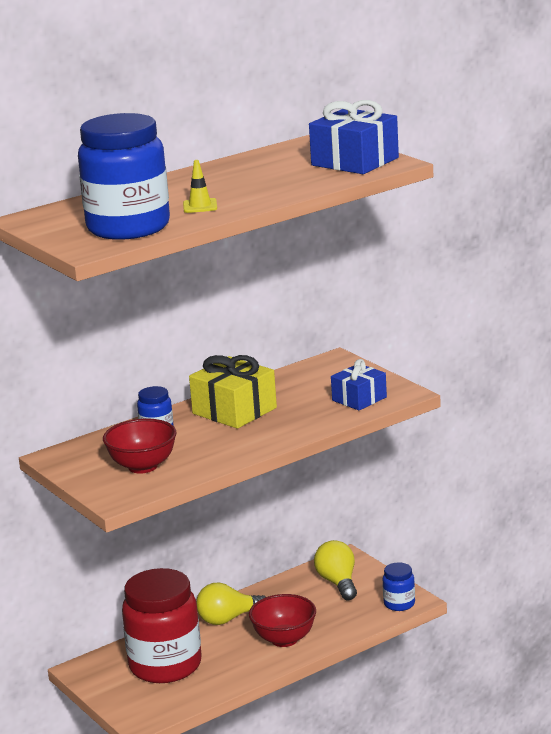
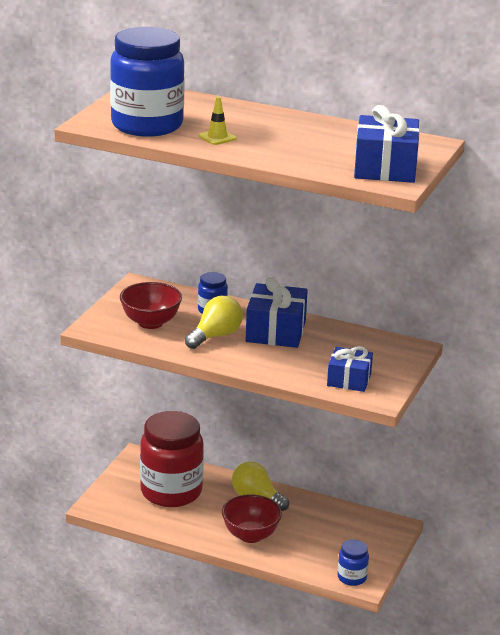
camera: 55 degrees right, 5 degrees up
yellow gift [189,355,277,429] -> blue gift [246,277,308,348]
yellow light bulb [314,540,357,600] -> yellow light bulb moved to [185,296,243,349]

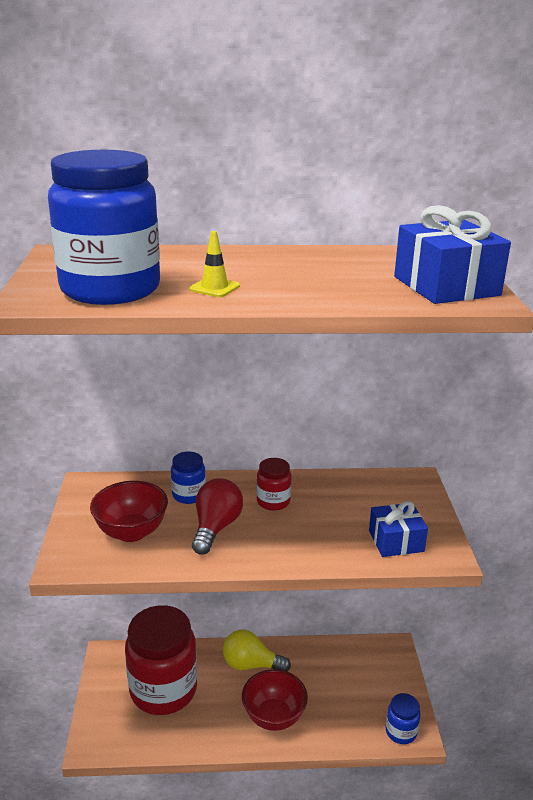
camera: 25 degrees left, 0 degrees up
yellow light bulb [185,296,243,349] -> red light bulb [192,478,243,555]
blue gift [246,277,308,348] -> red jar [256,458,292,511]

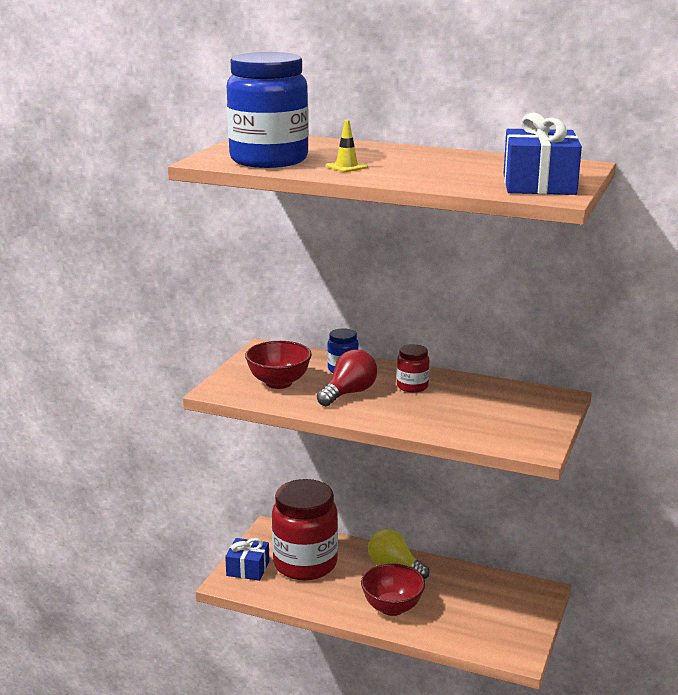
camera: 25 degrees right, 5 degrees down
blue gift [369,501,428,557] -> blue gift moved to [225,538,270,581]
blue jar [386,693,421,744] -> none

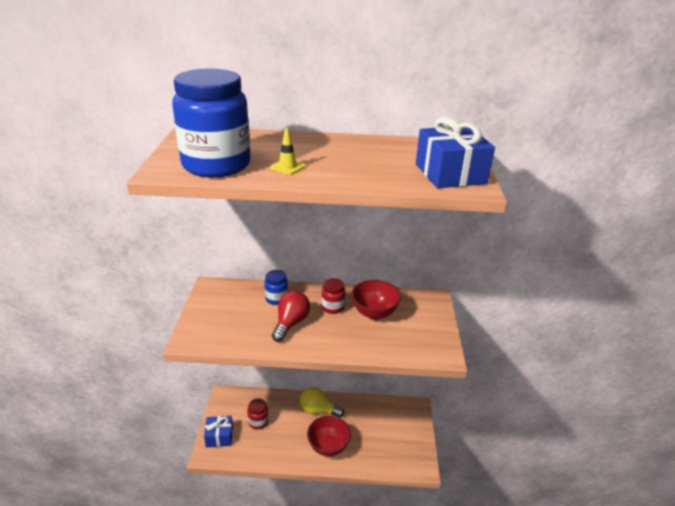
camera: 20 degrees left, 10 degrees up
red bowl [245,341,312,389] -> red bowl moved to [351,280,401,320]
red jar [272,479,338,580] -> red jar [247,398,269,430], size x0.45

